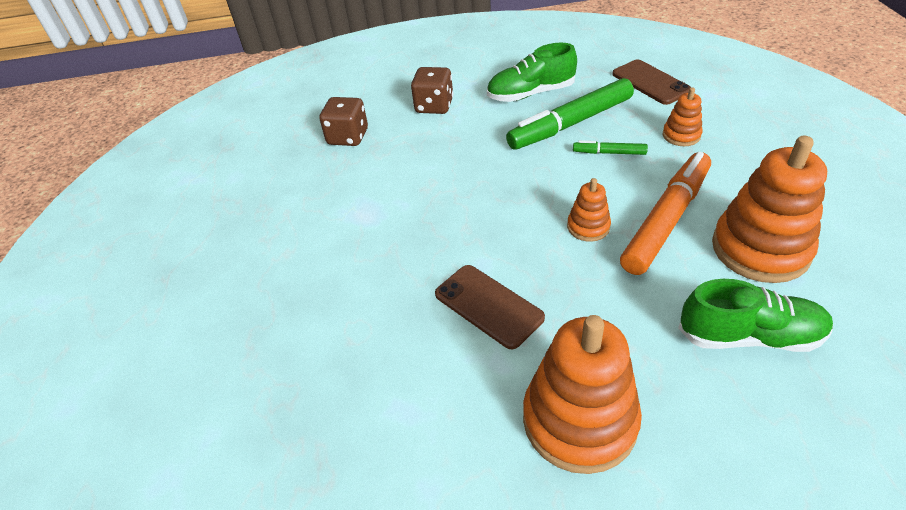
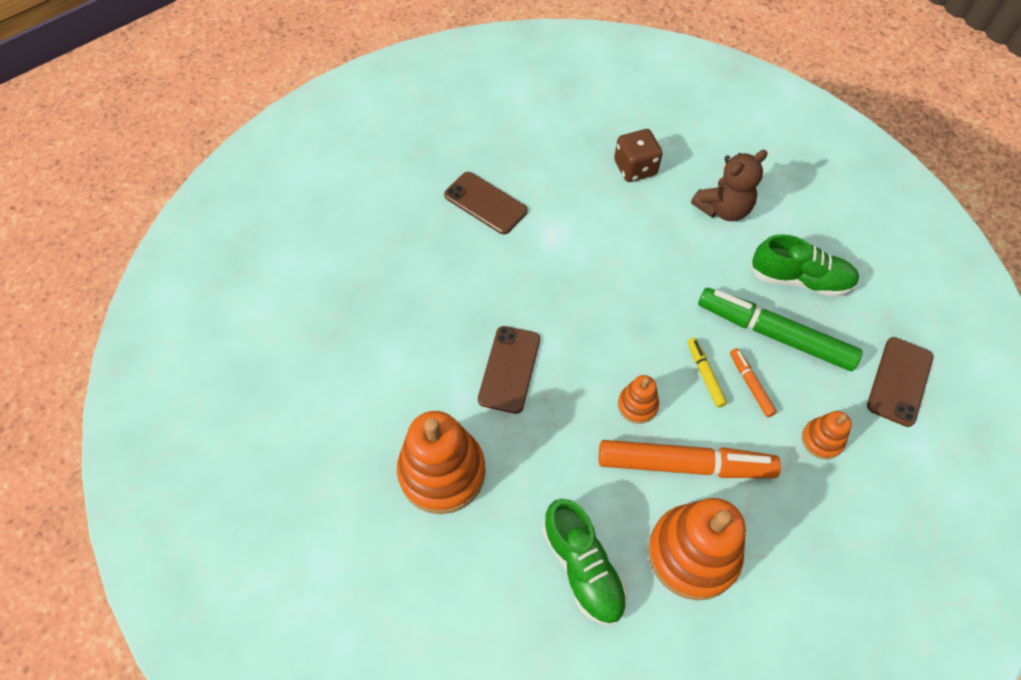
camera: 55 degrees right, 15 degrees up
brown dice [411,67,453,114] -> brown teddy bear [691,150,768,221]
green shoe [487,43,577,102] -> green shoe turned 150 degrees clockwise [750,234,859,297]
green marker [573,140,648,155] -> orange marker [730,348,777,417]
none -> brown phone [444,172,528,235]
none -> yellow marker [688,338,727,407]

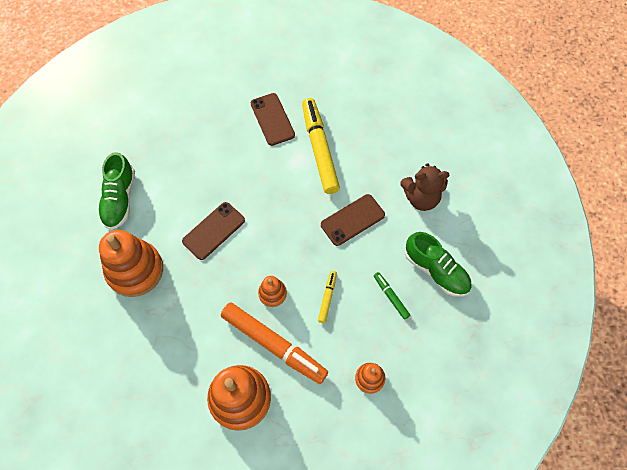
camera: 30 degrees right, 5 degrees up
green shoe [542,499,627,626] -> green shoe moved to [98,152,135,230]
brown dice [614,129,663,182] -> none
green marker [698,288,863,371] -> green marker [374,272,410,320], size x0.46
orange marker [730,348,777,417] -> none
brown phone [867,337,933,427] -> brown phone moved to [321,194,385,246]
none -> yellow marker [302,98,340,194]

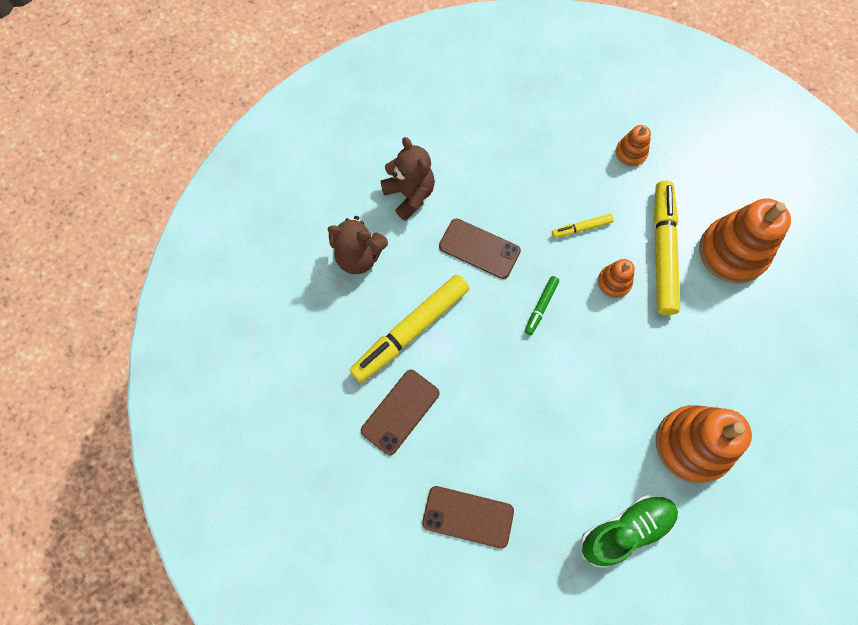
camera: 120 degrees left, 5 degrees up
brown phone [182,202,245,260] -> brown phone moved to [422,486,514,549]
orange marker [221,302,328,384] -> yellow marker [653,181,680,315]
green marker [374,272,410,320] -> green marker moved to [525,276,559,335]
green shoe [405,232,472,297] -> none
none -> brown teddy bear [328,216,388,274]

